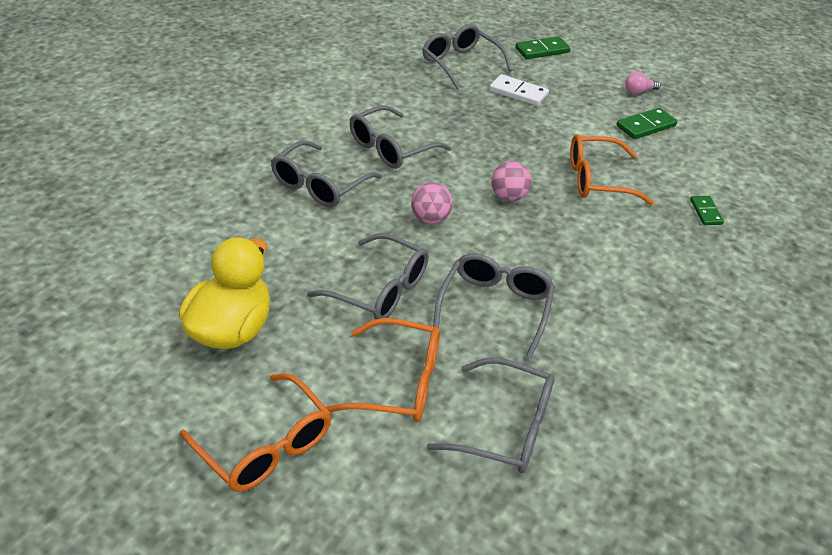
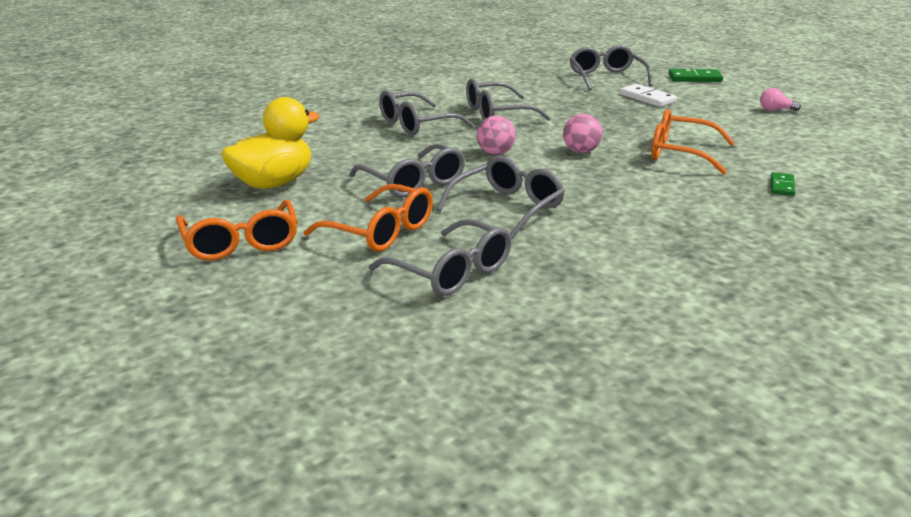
camera: 25 degrees right, 15 degrees down
green domino [616,108,677,139] -> none

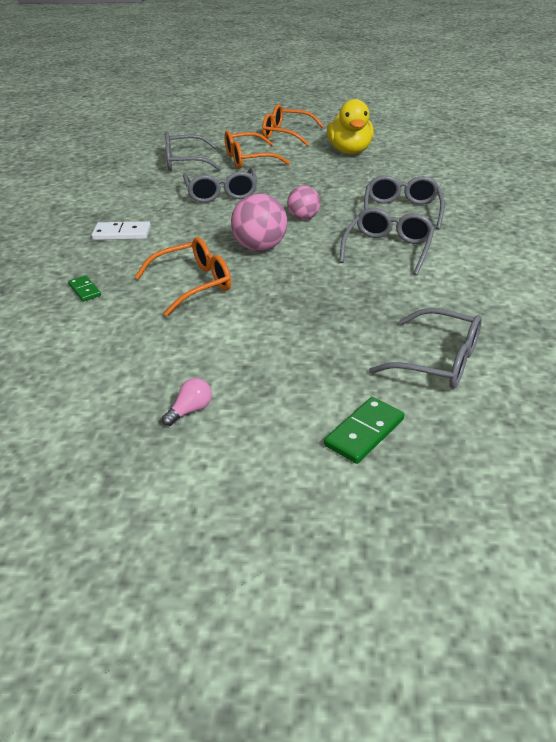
camera: 130 degrees right, 10 degrees up
grey glasses [349,144,465,197] -> none
pink ball [563,114,602,153] -> pink ball [231,193,287,251], size x1.56
white domino [620,84,677,107] -> white domino moved to [92,221,151,240]

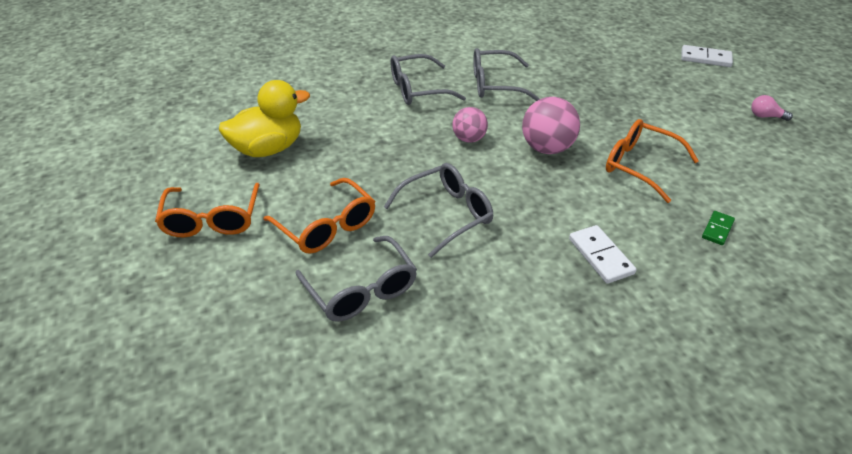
camera: 115 degrees left, 5 degrees up
green domino [324,397,404,464] -> white domino [681,45,733,67]
grey glasses [369,308,482,388] -> none

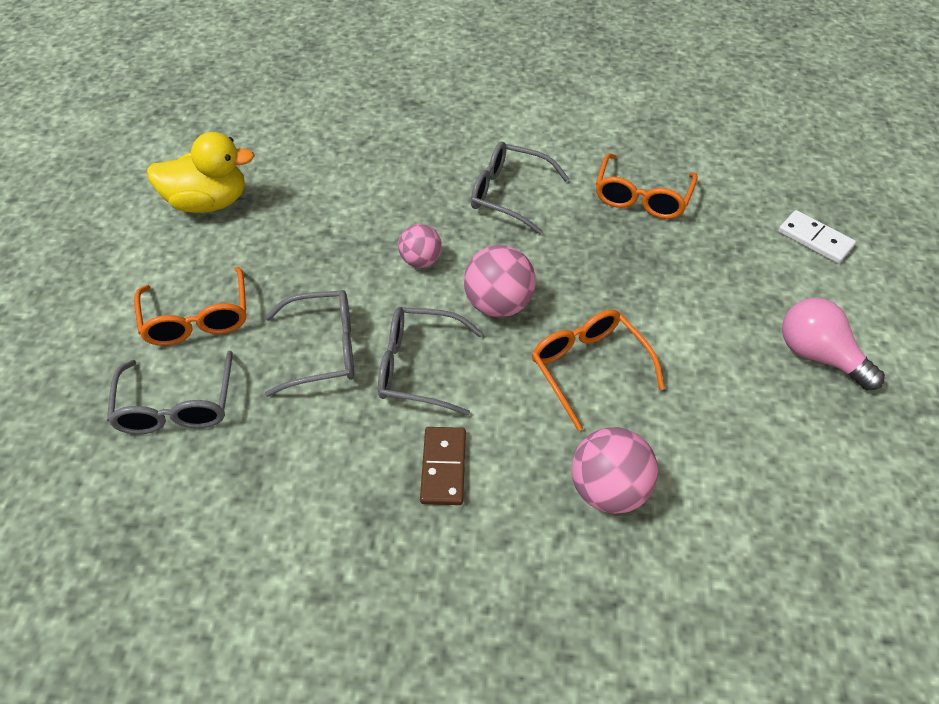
camera: 25 degrees right, 10 degrees up
orange glasses [155,183,260,237] -> orange glasses moved to [596,153,698,219]
grey glasses [390,54,466,105] -> grey glasses moved to [378,307,483,416]
white domino [569,225,636,284] -> brown domino [420,427,466,505]
green domino [702,211,735,245] -> pink ball [571,427,658,514]
pink light bulb [751,95,793,121] -> pink light bulb [782,298,885,390], size x1.96

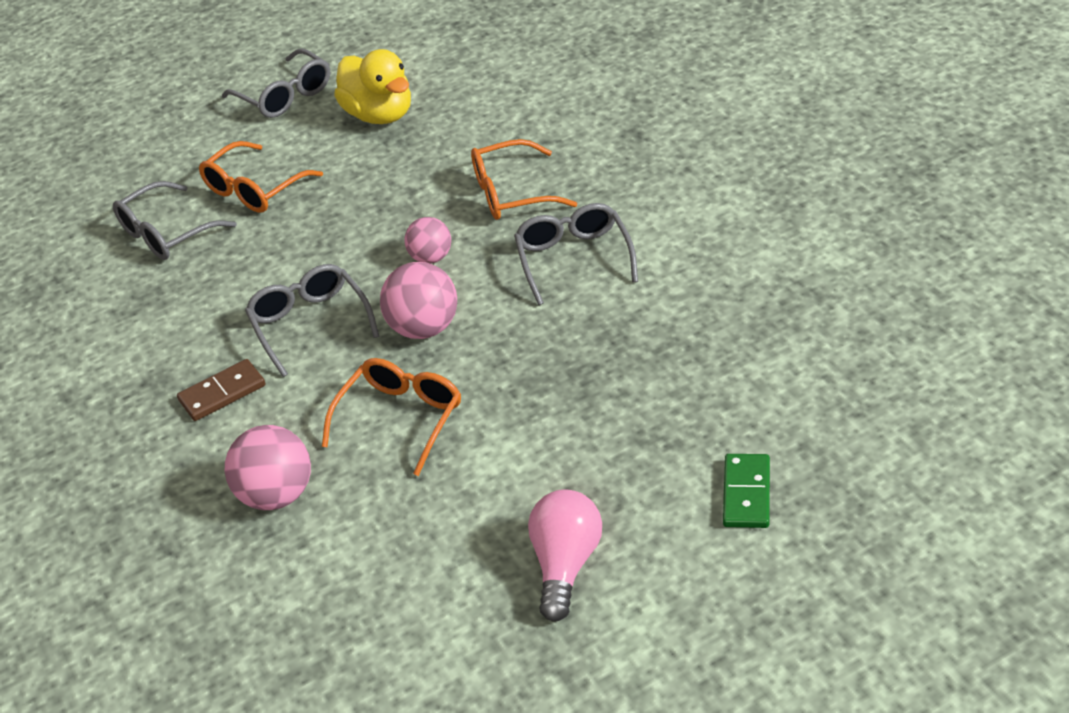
camera: 60 degrees right, 10 degrees down
grey glasses [265,290,354,397] -> grey glasses moved to [222,48,330,118]
orange glasses [596,153,698,219] -> orange glasses moved to [471,139,578,220]
white domino [778,210,856,264] -> green domino [723,454,770,528]

